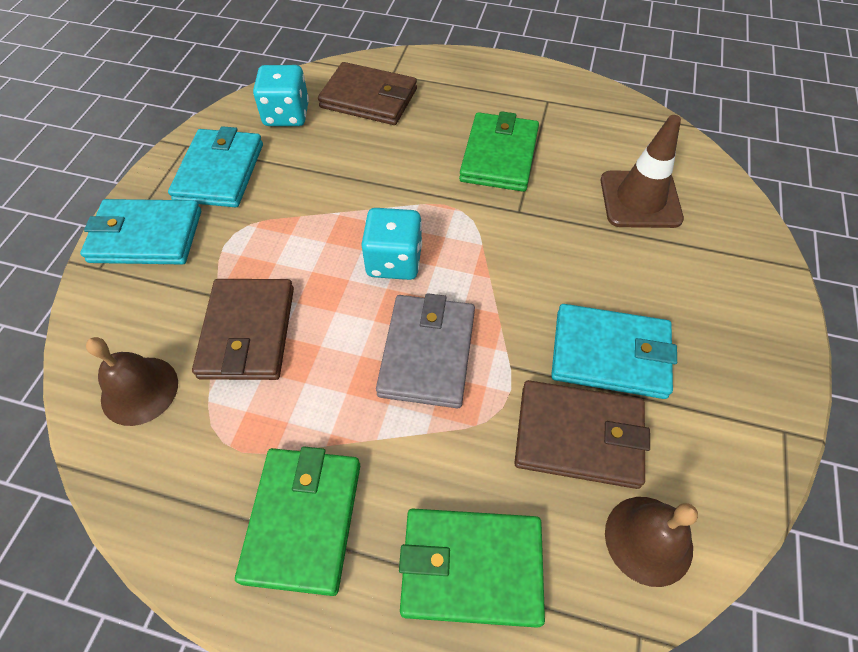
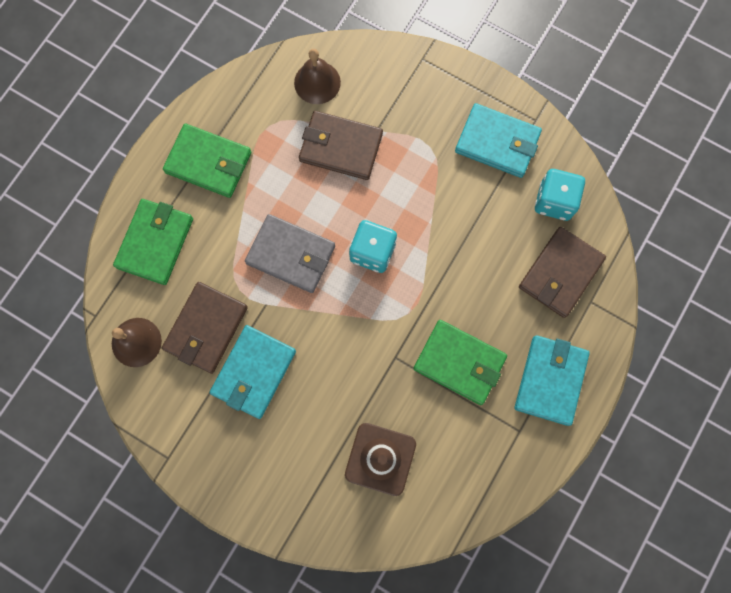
camera: 105 degrees right, 20 degrees up
turquoise wallet [80,199,201,265] -> turquoise wallet moved to [514,335,590,426]

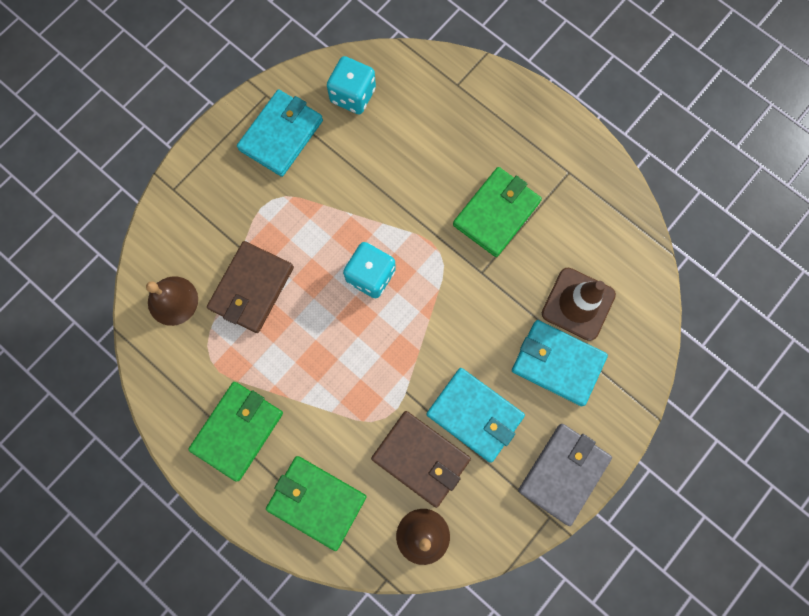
camera: 80 degrees left, 0 degrees up
grey wallet [245,214,335,293] -> grey wallet moved to [518,424,612,526]
turquoise wallet [514,335,590,426] -> turquoise wallet moved to [512,320,608,406]
brown wallet [519,227,606,318] -> none

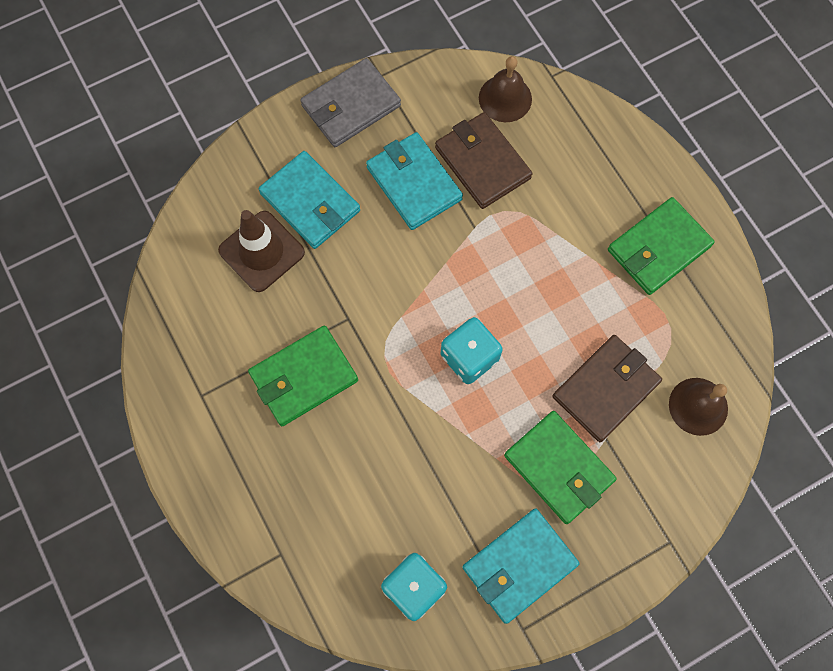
camera: 160 degrees left, 5 degrees down
green wallet [266,456,367,551] -> green wallet moved to [504,411,617,524]

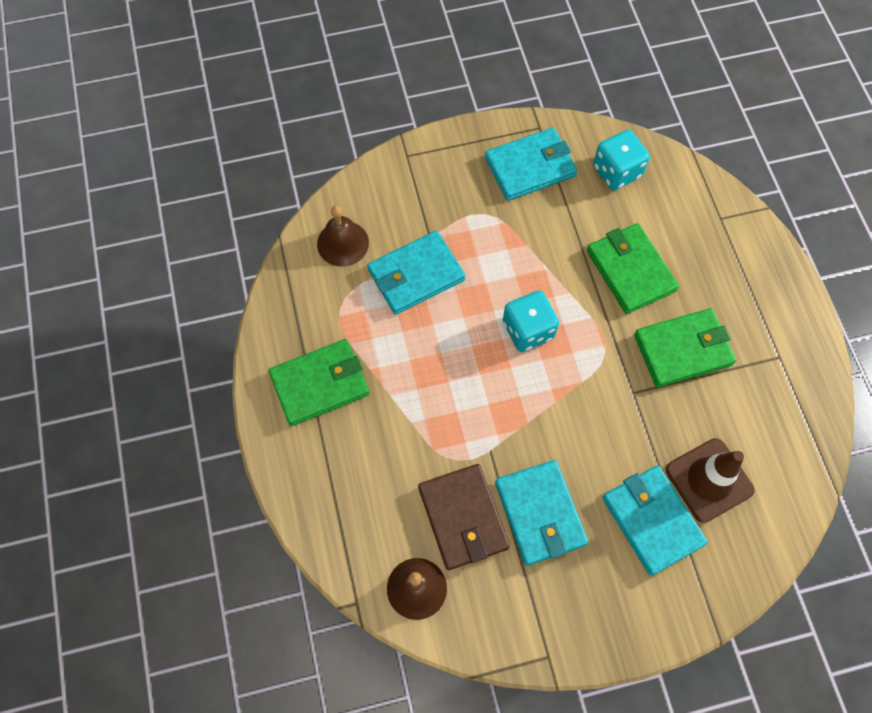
camera: 165 degrees left, 5 degrees down
grey wallet [300,58,401,147] -> none
green wallet [504,411,617,524] -> green wallet moved to [587,223,679,314]
brown wallet [553,335,662,442] -> turquoise wallet [367,230,465,315]

